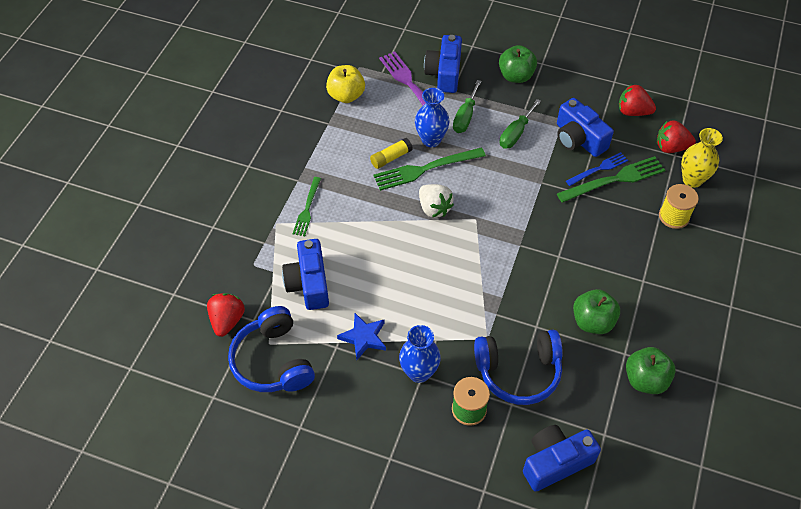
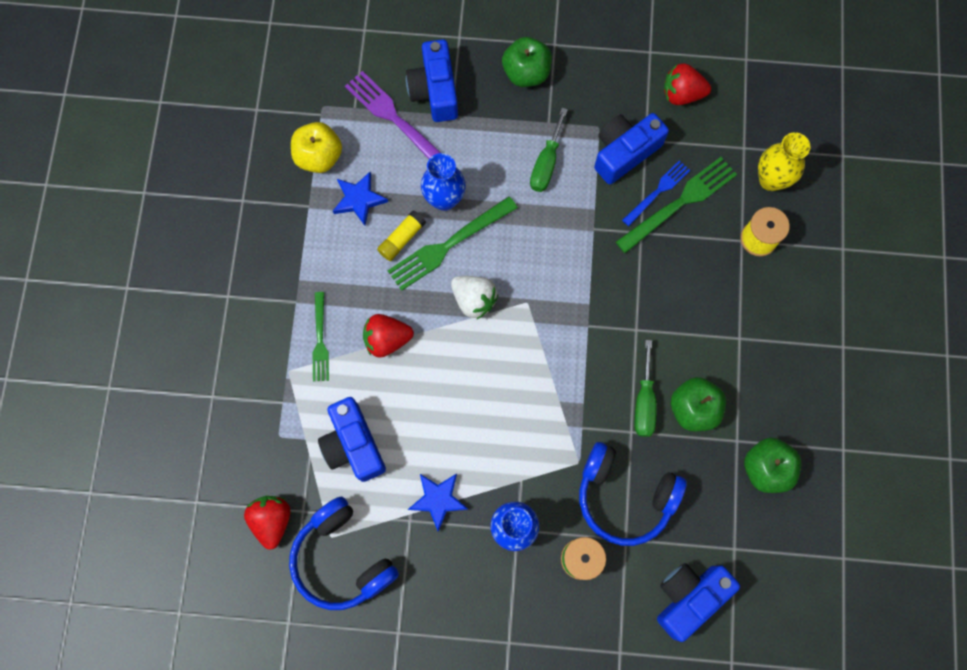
camera: 15 degrees left, 20 degrees up
green screwdriver [453,80,482,133] -> green screwdriver moved to [635,340,656,437]
blue headphones [474,330,563,405] -> blue headphones turned 45 degrees clockwise [579,442,687,546]
blue camera [557,98,614,157] -> blue camera turned 105 degrees clockwise [594,113,669,184]
red strawberry [657,120,696,153] -> red strawberry moved to [363,314,414,358]
none -> blue star [333,172,388,226]

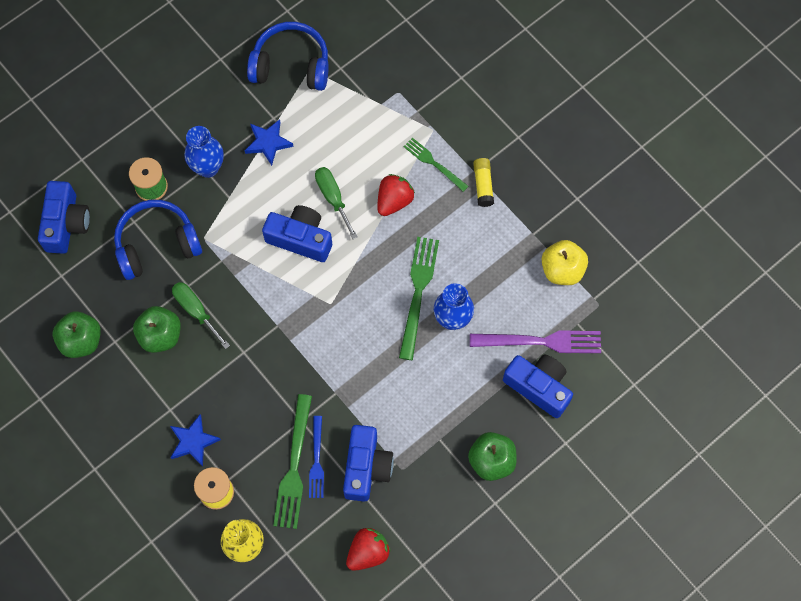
camera: 135 degrees right, 5 degrees down
red strawberry [244,496,290,550] -> none
blue camera [318,397,386,482] -> blue camera moved to [262,205,332,262]
blue star [333,172,388,226] -> blue star moved to [170,414,221,467]
yellow glue stick [377,210,426,261] -> yellow glue stick moved to [473,158,494,207]
white strawberry [451,276,498,320] -> none
green screwdriver [530,108,568,192] -> green screwdriver moved to [315,167,358,239]

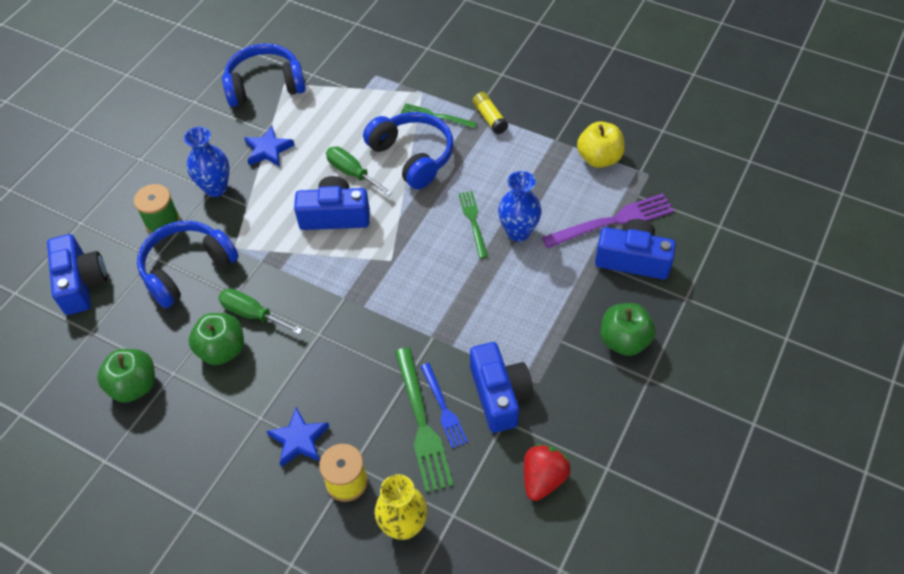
camera: 20 degrees left, 15 degrees down
red strawberry [377,174,415,216] -> blue headphones [363,112,453,189]
green fork [399,237,439,360] -> green fork [458,191,488,259], size x0.62

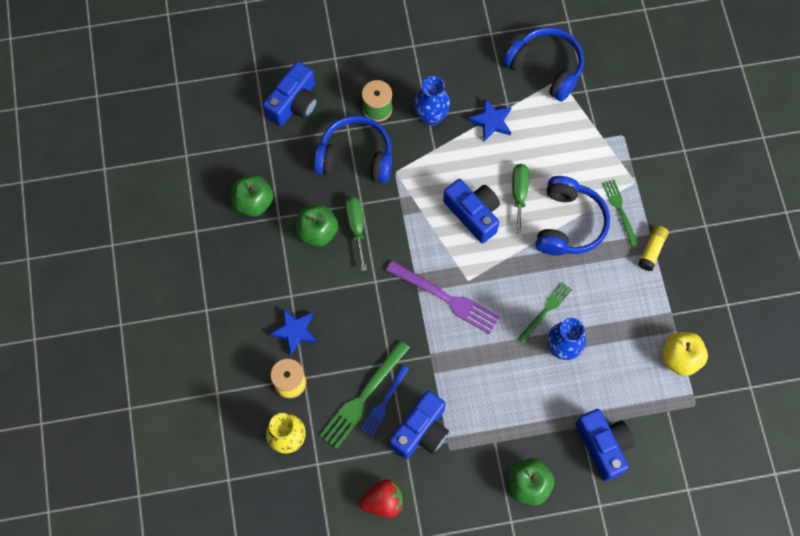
camera: 50 degrees right, 15 degrees up
purple fork [542,194,674,248] -> purple fork moved to [386,260,500,334]

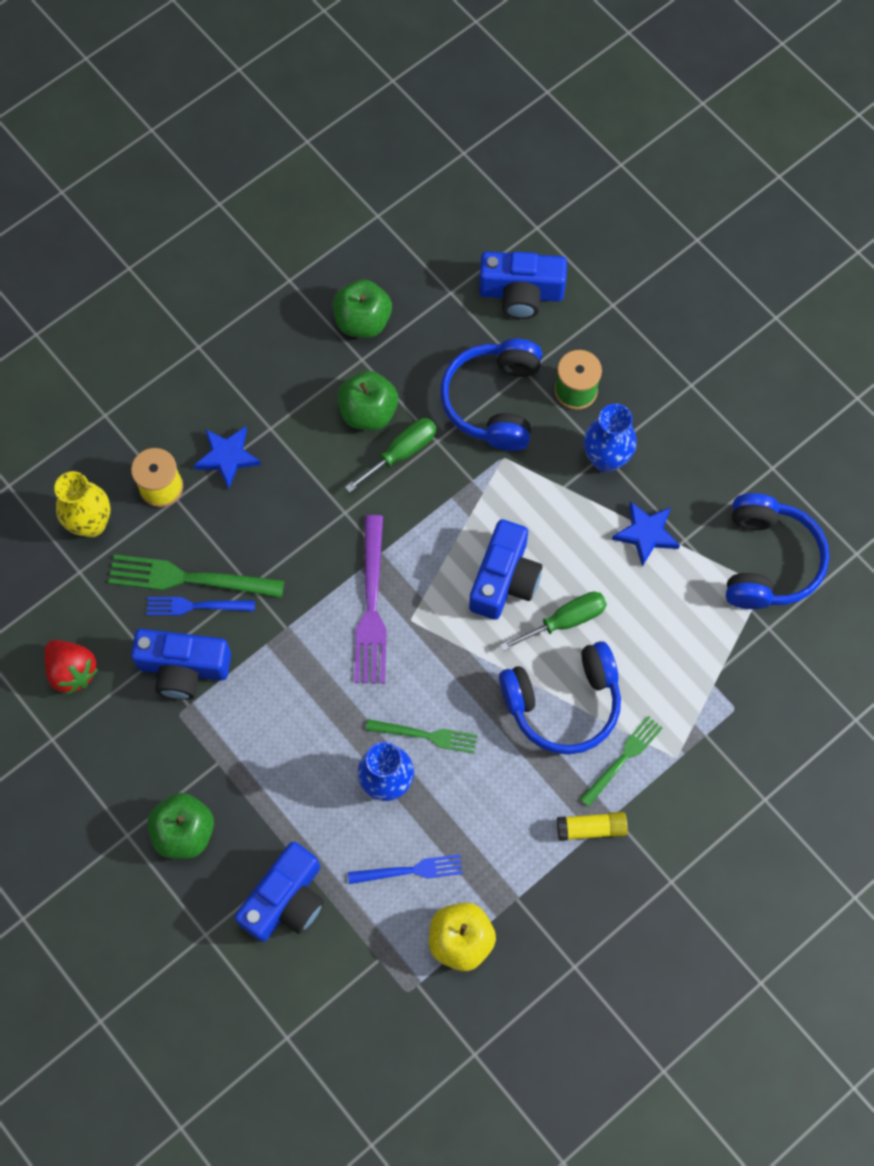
camera: 60 degrees right, 0 degrees up
blue headphones [314,116,392,183] -> blue headphones turned 150 degrees counterclockwise [440,339,542,451]
none -> blue fork [348,854,463,884]

